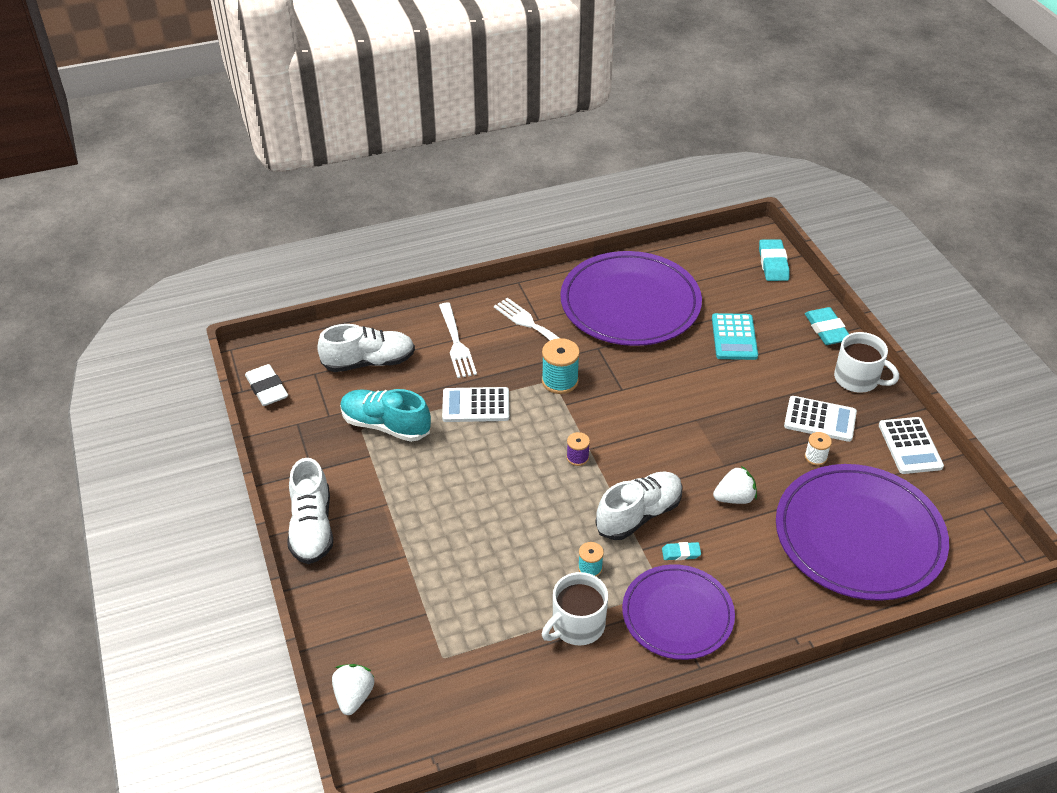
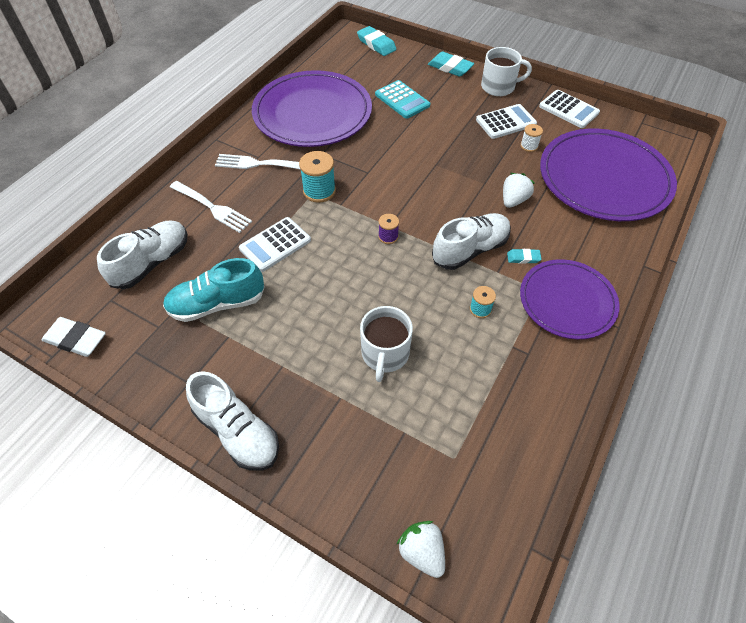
camera: 40 degrees left, 10 degrees up
white mug [542,572,608,646] -> white mug moved to [360,306,413,382]
white shoe [595,472,683,540] -> white shoe turned 45 degrees clockwise [432,213,511,270]
turquoise eraser [662,542,701,560] -> turquoise eraser turned 45 degrees clockwise [507,249,542,264]

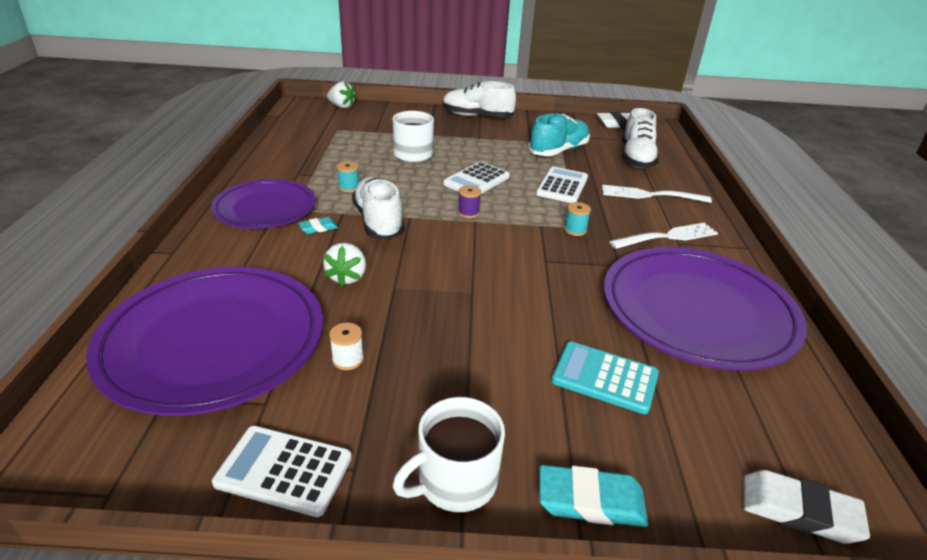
camera: 150 degrees right, 20 degrees down
turquoise spool [299,151,336,203] -> turquoise spool [564,202,591,236], size x0.58
turquoise eraser [357,26,397,56] -> white eraser [743,470,870,544]
white shoe [432,213,511,270] -> white shoe turned 135 degrees clockwise [352,176,405,240]
white calculator [476,104,537,139] -> white calculator moved to [443,162,510,194]

